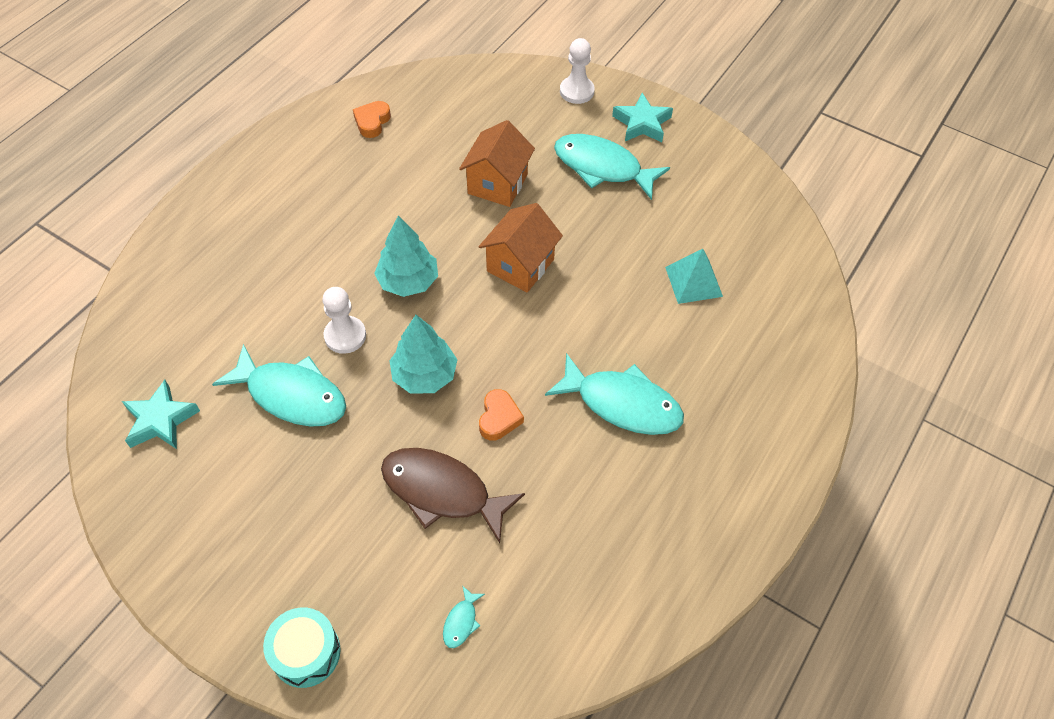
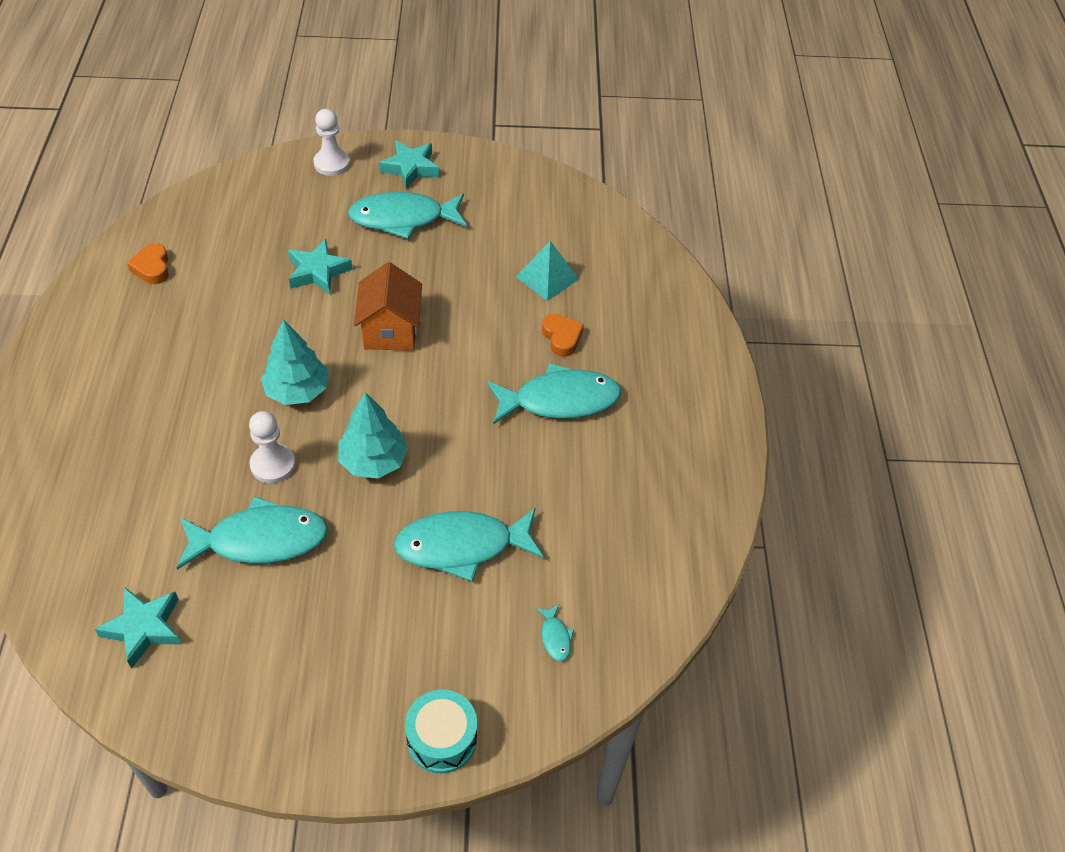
camera: 35 degrees left, 5 degrees down
brown fish [381,448,525,543] -> turquoise fish [394,508,544,582]
orange house [459,120,535,207] -> turquoise star [288,239,353,294]
orange heart [479,389,524,441] -> orange heart moved to [542,314,584,357]

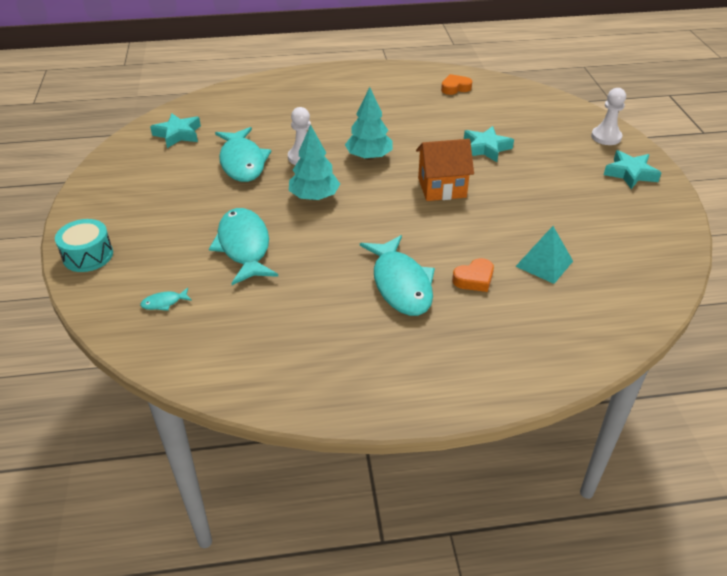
camera: 85 degrees right, 10 degrees down
turquoise fish [348,192,467,239] -> none

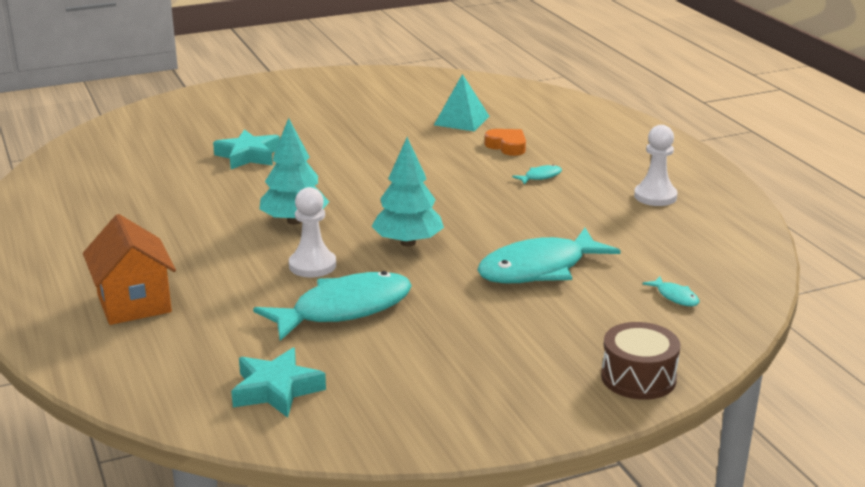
camera: 105 degrees left, 15 degrees down
turquoise drum [55,219,113,272] -> brown drum [601,322,680,400]
turquoise fish [360,235,435,316] -> turquoise fish [512,165,562,184], size x0.41
orange house [416,139,474,201] -> orange house moved to [83,214,176,325]
orange heart [441,74,472,95] -> none
white pawn [591,88,626,145] -> white pawn moved to [634,125,677,206]
turquoise star [604,150,661,189] -> none

